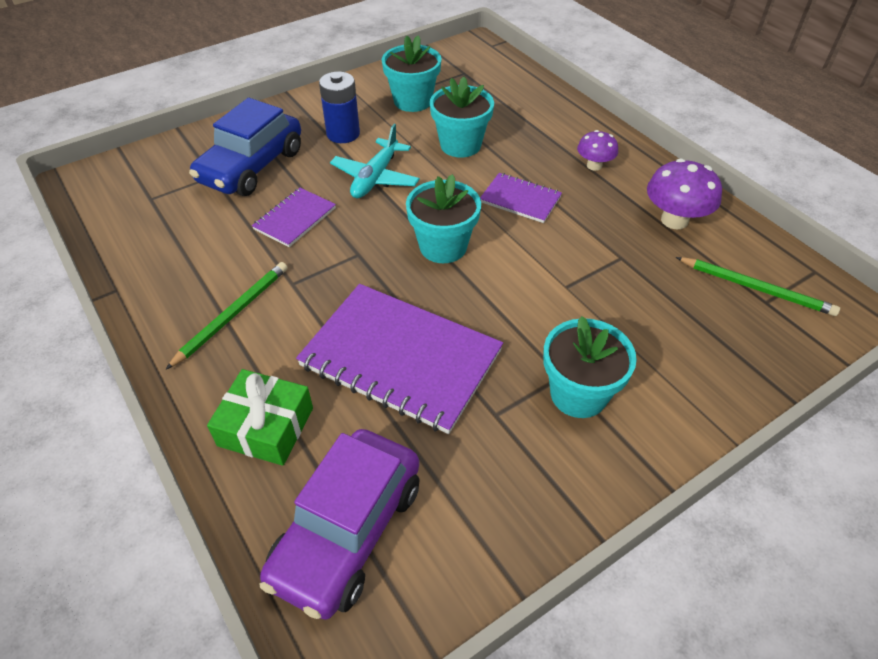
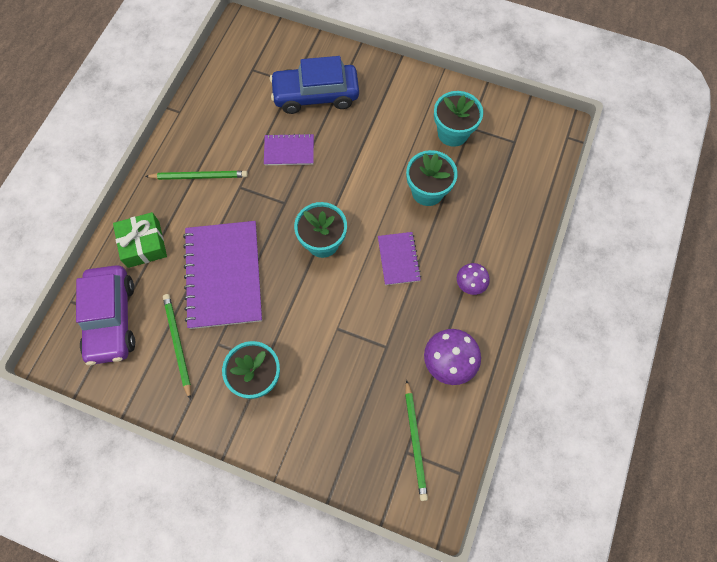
camera: 55 degrees right, 20 degrees up
purple car [259,429,420,620] -> purple car turned 90 degrees counterclockwise [76,265,135,365]
blue battery [319,72,360,143] -> none
turquoise plane [330,124,420,198] -> none
none -> green pencil [163,294,191,399]

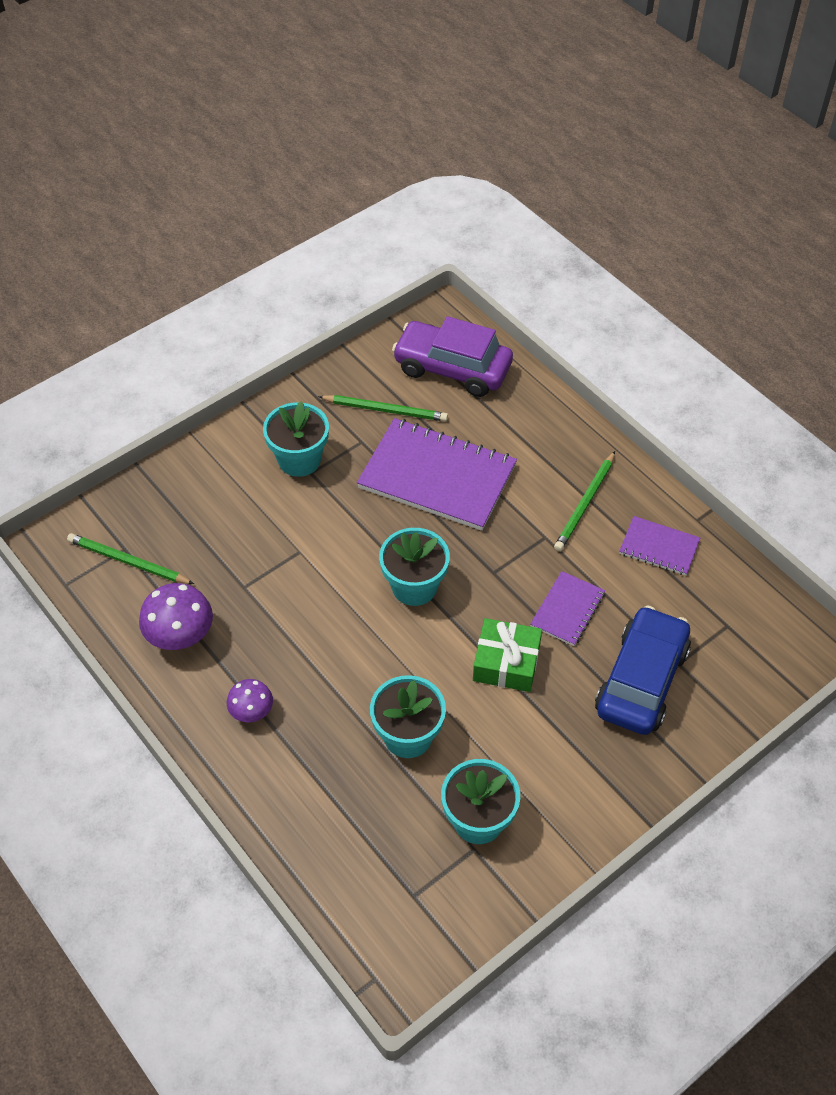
camera: 120 degrees right, 15 degrees down
green gift [113,212,167,268] -> green gift moved to [473,618,542,692]
purple notebook [378,232,421,285] -> purple notebook moved to [619,516,700,576]

